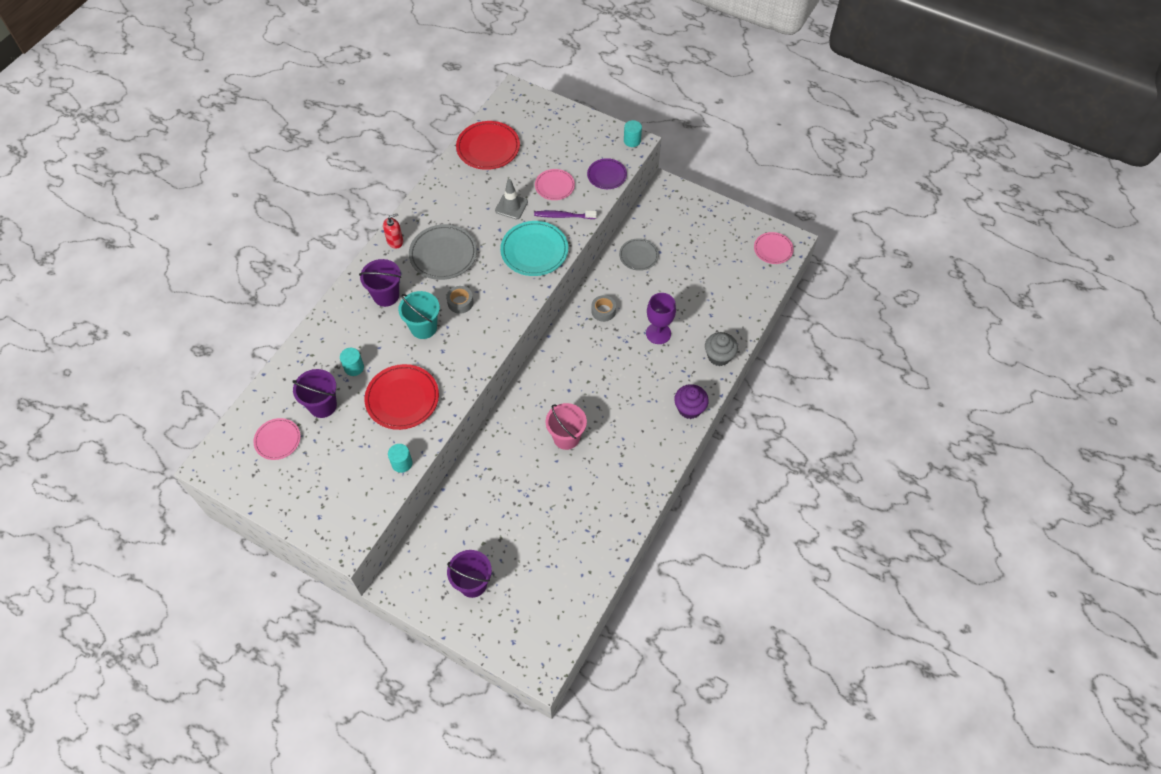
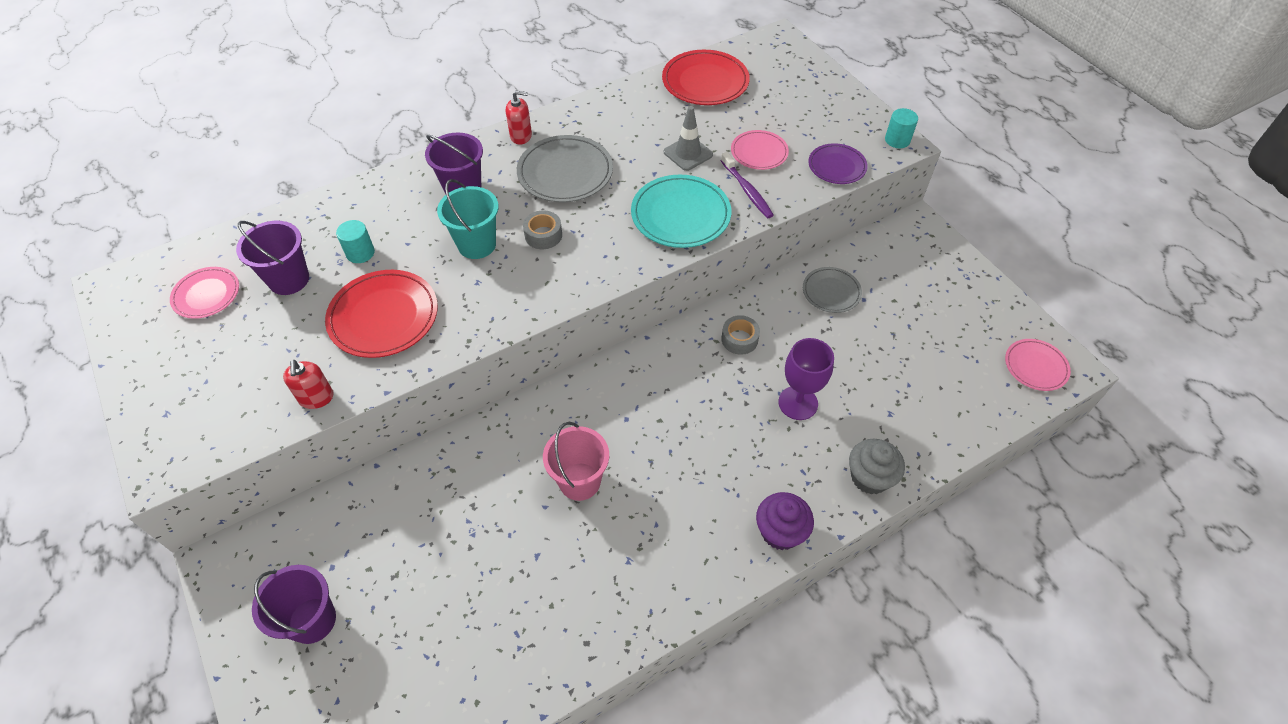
camera: 30 degrees right, 5 degrees down
turquoise cylinder [388,444,412,473] -> red soap dispenser [283,360,334,409]
purple toothbrush [534,211,597,219] -> purple toothbrush turned 150 degrees counterclockwise [721,152,774,218]

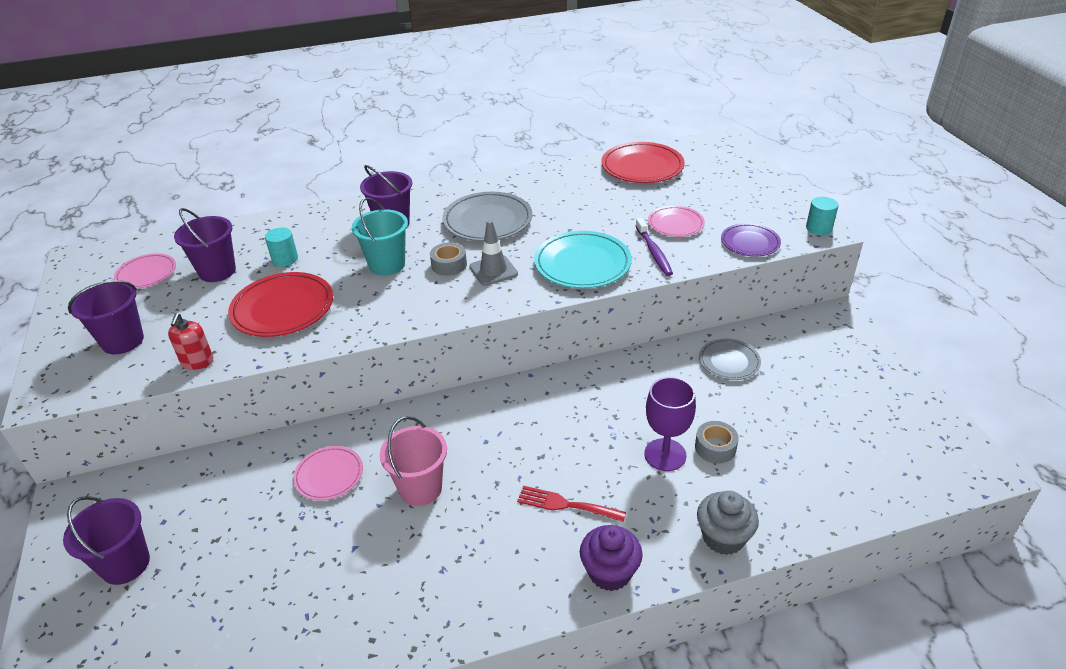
camera: 15 degrees right, 15 degrees down
red soap dispenser [506,91,532,145] -> none
grey traffic cone [664,106,713,171] -> grey traffic cone moved to [469,220,518,286]
grey tape [721,315,760,355] -> grey tape moved to [695,421,739,463]
pink plate [1005,339,1071,391] -> pink plate moved to [293,446,363,500]
none -> purple bucket [68,280,144,354]
none -> red fork [517,486,626,522]

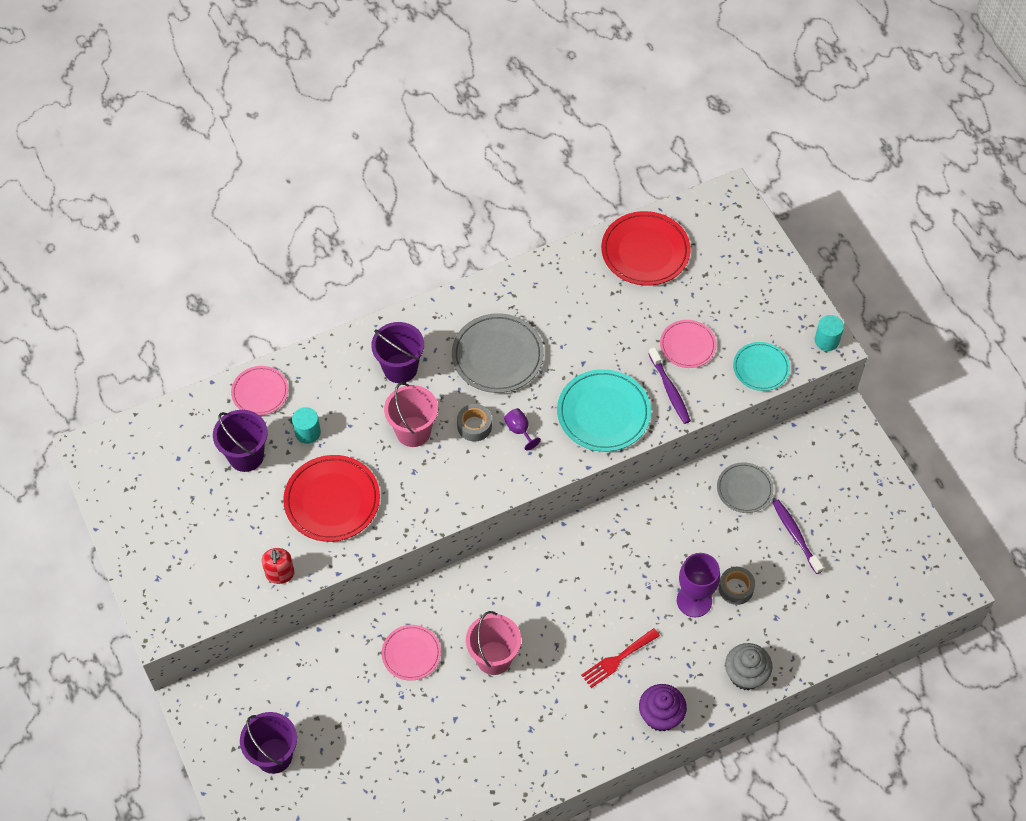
camera: 10 degrees left, 20 degrees up
purple bucket [68,280,144,354] -> none
pink plate [114,253,176,289] -> pink plate moved to [231,366,288,416]
turquoise bucket [352,197,408,276] -> pink bucket [384,382,438,447]
grey traffic cone [469,220,518,286] -> purple goblet [504,408,541,450]
red fork [517,486,626,522] -> red fork turned 45 degrees counterclockwise [581,628,660,688]
purple plate [721,223,781,257] -> turquoise plate [733,342,790,391]
none -> purple toothbrush [772,500,823,574]

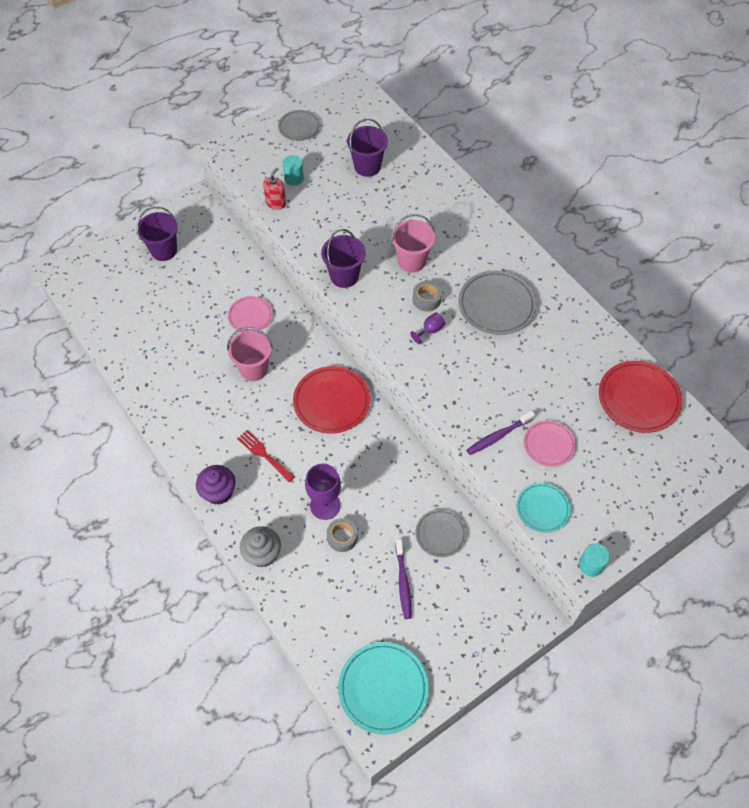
camera: 80 degrees right, 0 degrees up
pink plate [231,366,288,416] -> none
red soap dispenser [261,548,295,584] -> red soap dispenser turned 135 degrees clockwise [263,168,286,210]
red plate [283,455,380,542] -> red plate moved to [293,366,370,434]
turquoise cylinder [292,407,321,444] -> turquoise cylinder moved to [282,155,304,186]
purple bucket [371,322,424,383] -> purple bucket moved to [321,229,366,288]
turquoise plate [557,369,651,452] -> turquoise plate moved to [338,642,429,735]
purple toothbrush [772,500,823,574] -> purple toothbrush turned 120 degrees clockwise [395,539,411,619]
none -> grey plate [278,110,320,141]

